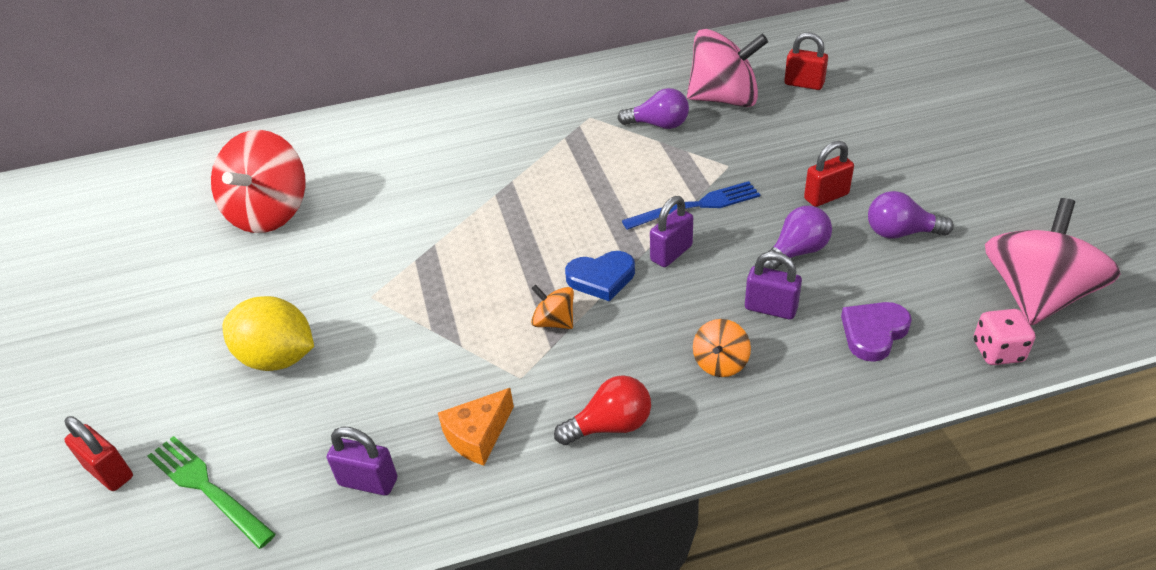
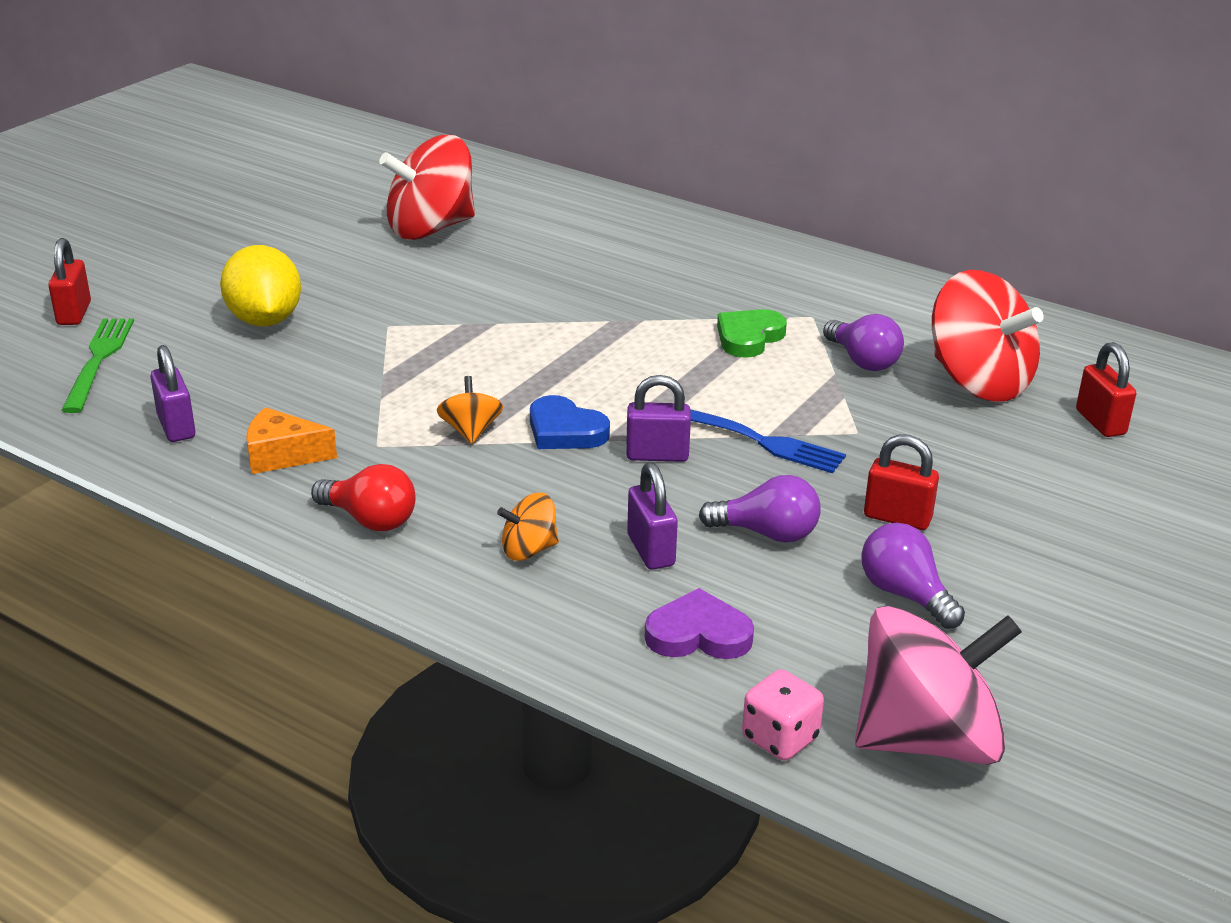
camera: 45 degrees right, 10 degrees down
pink spinning top [687,29,768,107] -> red spinning top [932,270,1044,401]
none -> green heart [717,309,787,358]

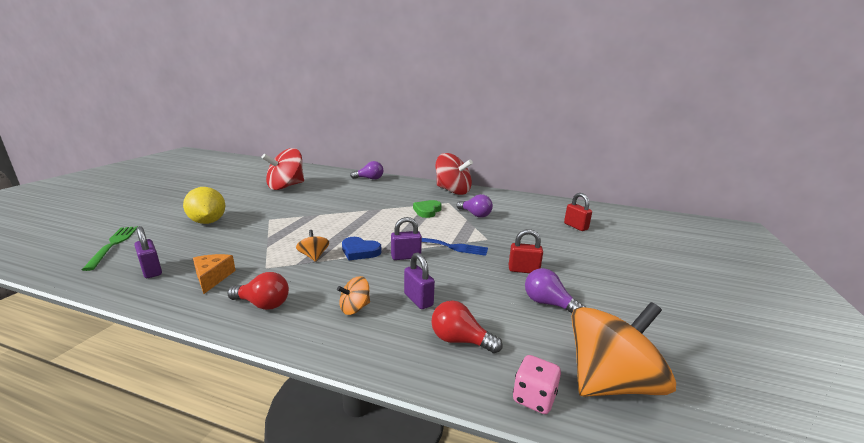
camera: 15 degrees left, 10 degrees down
red padlock [48,238,91,325] -> none
orange cheese [246,407,337,474] -> orange cheese turned 90 degrees clockwise [193,254,236,294]
purple heart [645,588,754,659] -> red light bulb [431,300,502,353]
purple light bulb [699,475,821,543] -> purple light bulb moved to [350,161,384,180]
pink spinning top [855,606,1022,765] -> orange spinning top [571,302,676,397]
red spinning top [932,270,1044,401] -> red spinning top moved to [436,153,473,195]

